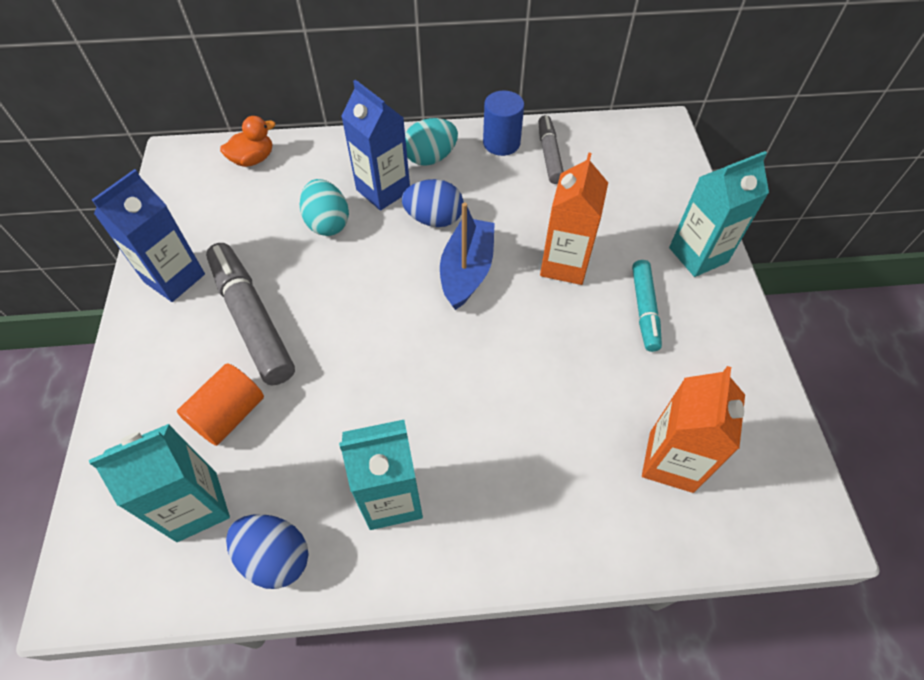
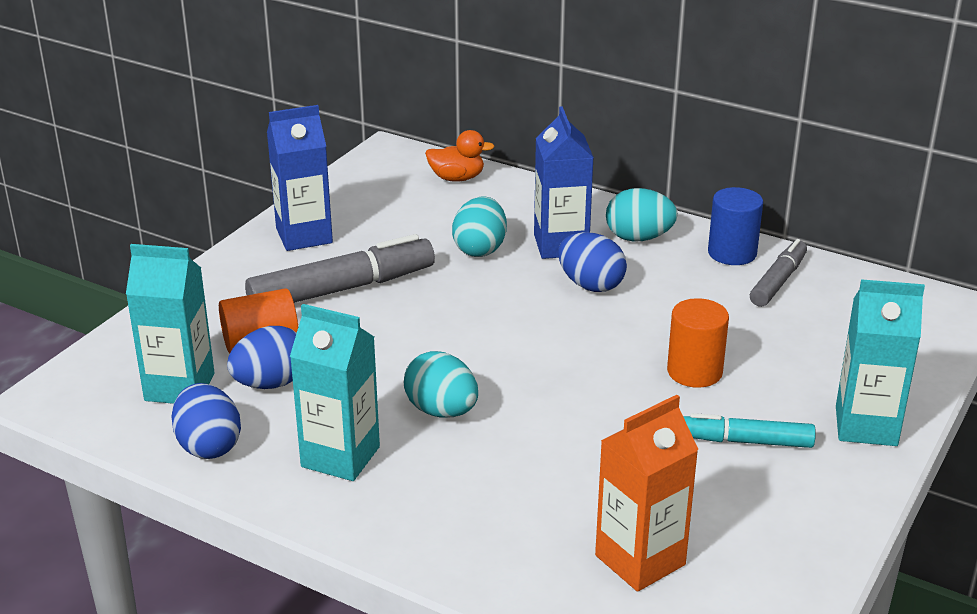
camera: 35 degrees right, 25 degrees down
grey marker [206,243,295,385] -> grey marker turned 60 degrees clockwise [245,234,435,303]
blue boat [440,202,495,310] -> none
orange carton [540,152,608,285] -> orange cylinder [667,298,729,388]
turquoise marker [632,260,662,352] -> turquoise marker turned 60 degrees clockwise [683,413,816,448]
none -> blue egg [227,326,297,389]
none -> turquoise egg [404,351,478,418]

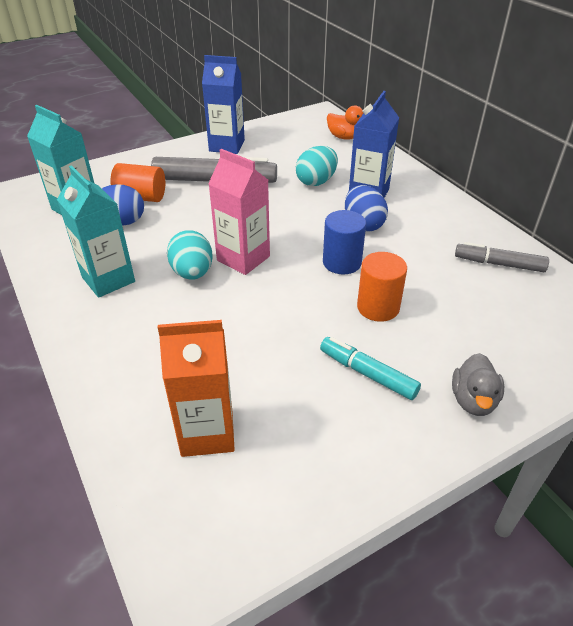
camera: 30 degrees right, 10 degrees up
blue egg [171,383,241,459] -> none
turquoise egg [606,188,678,241] -> none
blue cylinder [708,187,763,265] -> blue cylinder moved to [323,210,366,274]
grey marker [750,239,807,307] -> grey marker turned 135 degrees counterclockwise [455,242,549,272]
turquoise carton [836,279,925,446] -> grey duck [452,353,504,416]
none -> pink carton [208,149,270,275]

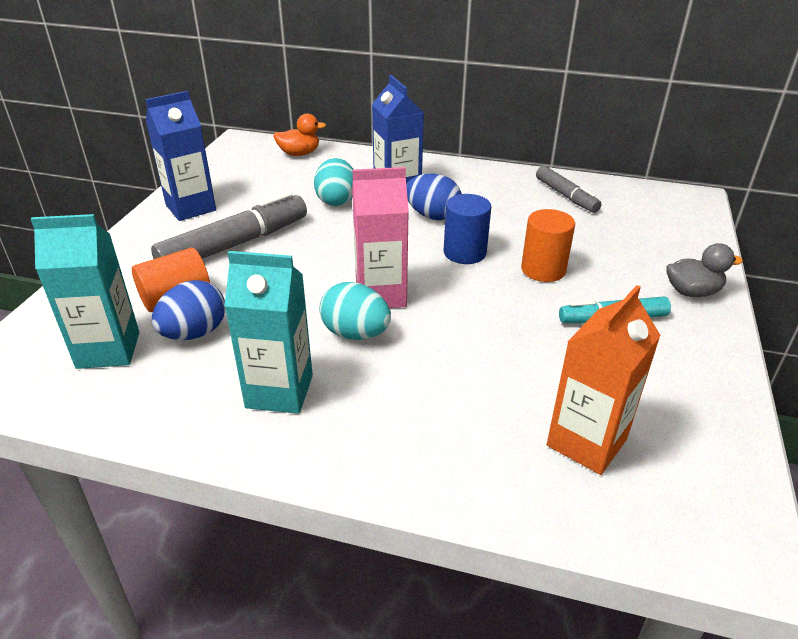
camera: 45 degrees left, 5 degrees down
grey duck [452,353,504,416] -> grey duck turned 60 degrees counterclockwise [667,243,743,297]
grey marker [455,242,549,272] -> grey marker turned 90 degrees counterclockwise [536,166,602,213]

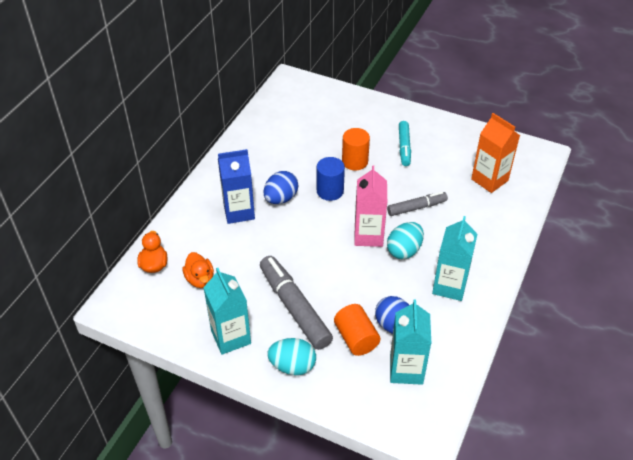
camera: 80 degrees left, 10 degrees up
blue carton [145,91,216,221] -> turquoise carton [203,268,251,355]
turquoise egg [314,158,354,206] -> turquoise egg moved to [267,338,316,375]
grey marker [536,166,602,213] -> grey marker moved to [387,192,448,216]
grey duck [667,243,743,297] -> none
none -> orange duck [182,252,214,288]

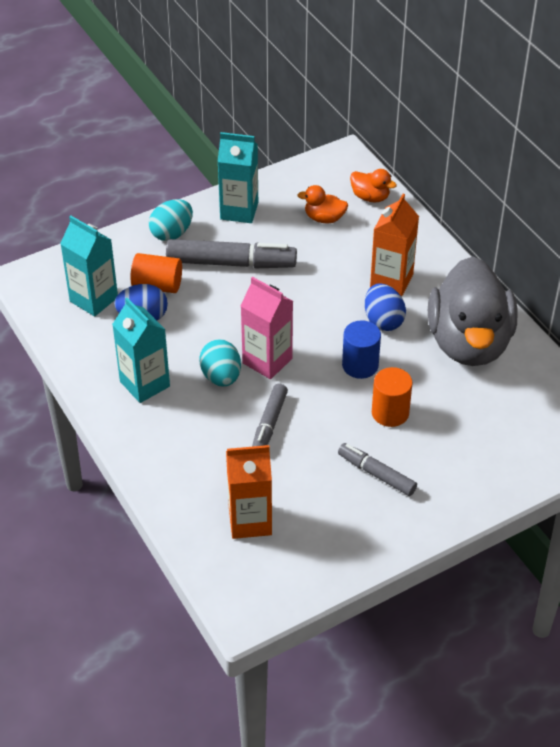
camera: 125 degrees right, 0 degrees up
blue carton [218,149,255,224] -> orange carton [370,194,419,296]
turquoise marker [399,121,411,166] -> grey marker [338,443,417,496]
none -> grey duck [428,257,517,366]

